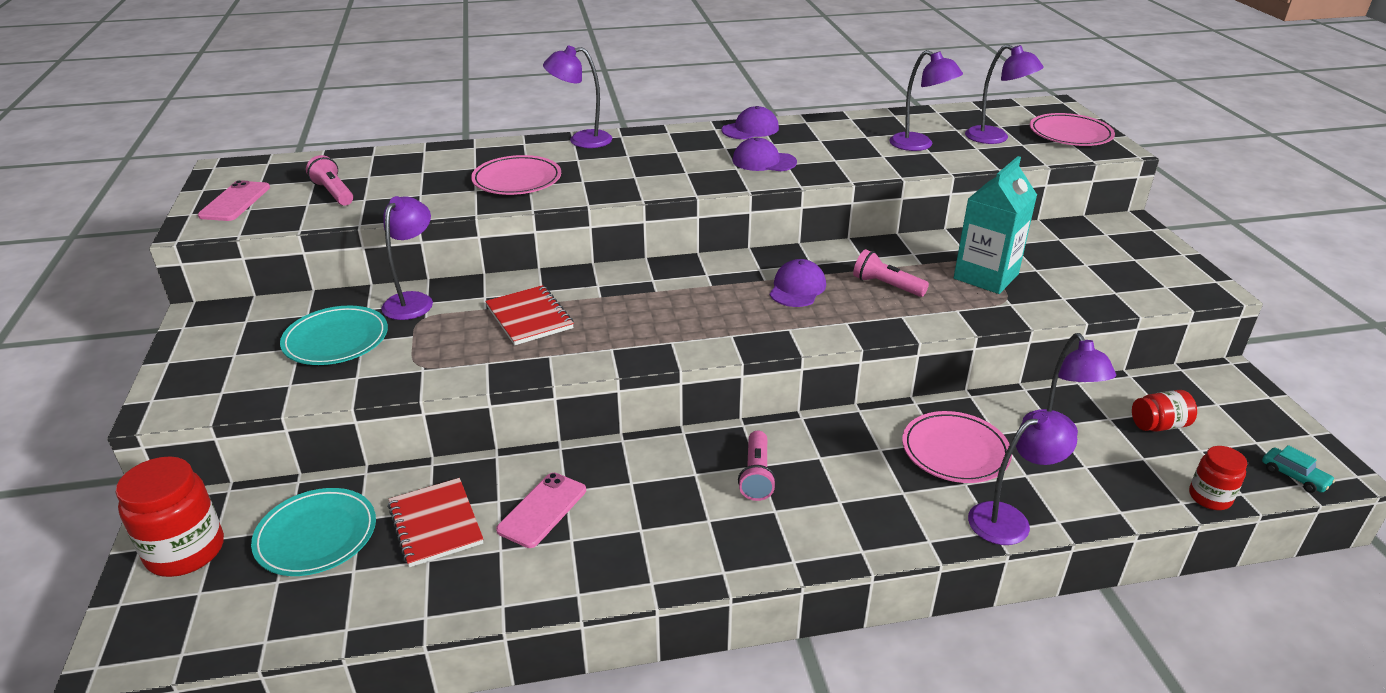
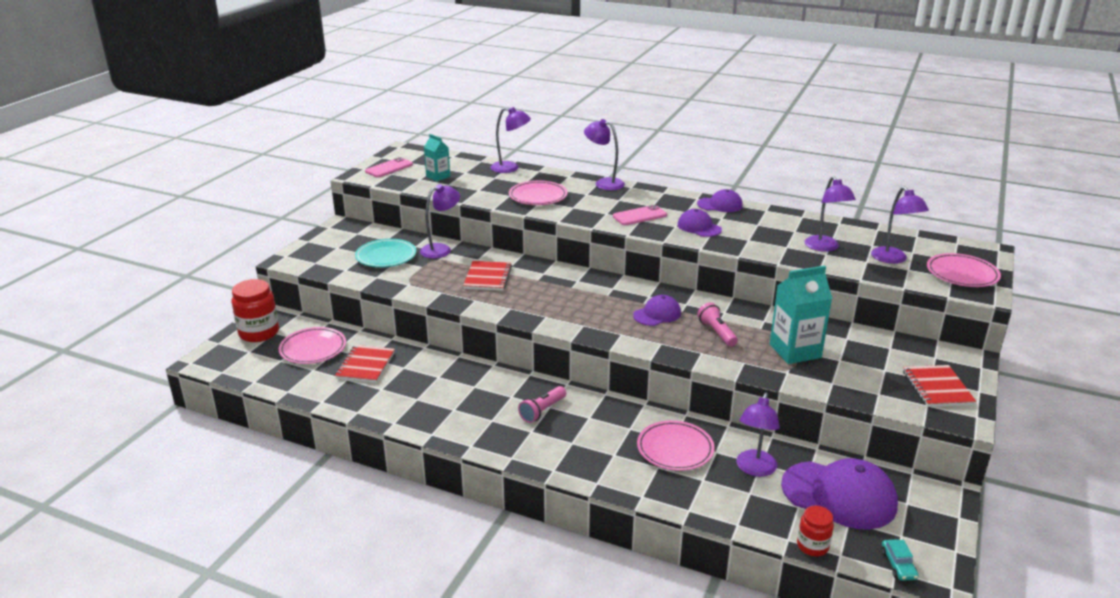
camera: 35 degrees right, 5 degrees down
turquoise plate [251,488,376,576] -> pink plate [279,327,346,364]
pink flashlight [306,155,353,206] -> turquoise carton [424,134,450,181]
pink phone [496,473,586,548] -> pink phone moved to [613,205,667,225]
purple lamp [968,411,1077,545] -> purple lamp moved to [490,107,531,173]
red jar [1132,390,1197,431] -> purple cap [781,458,898,530]
none -> red notebook [903,365,976,407]

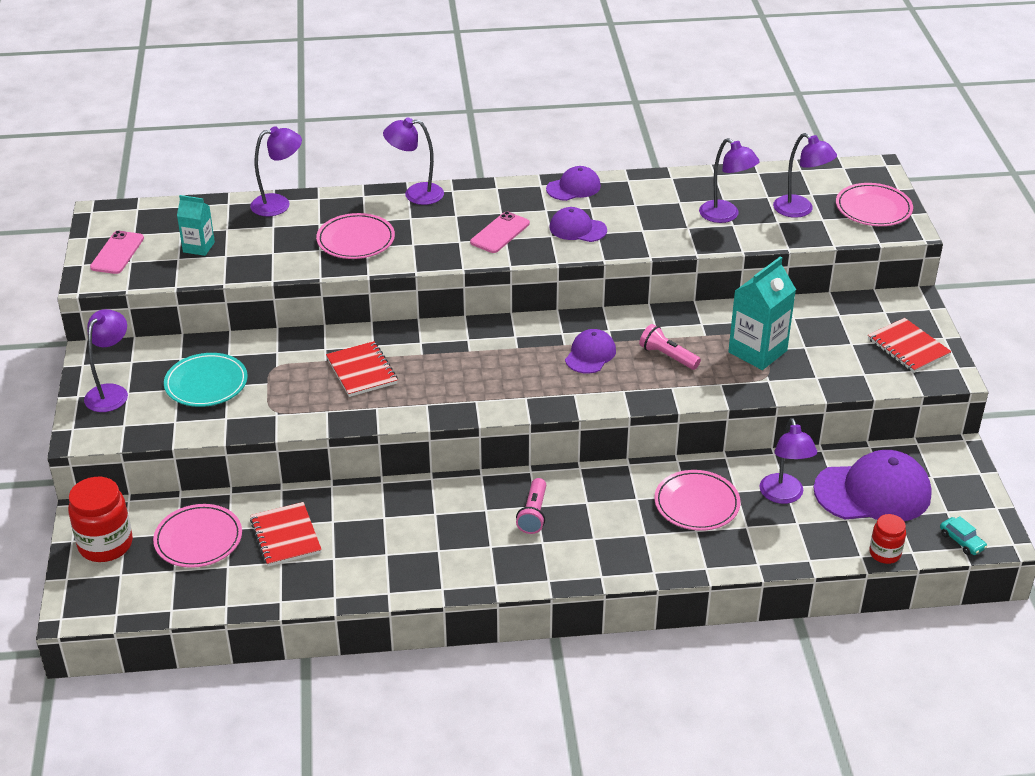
camera: 30 degrees left, 10 degrees up
purple lamp [420,184,460,258] -> purple lamp moved to [84,309,128,412]

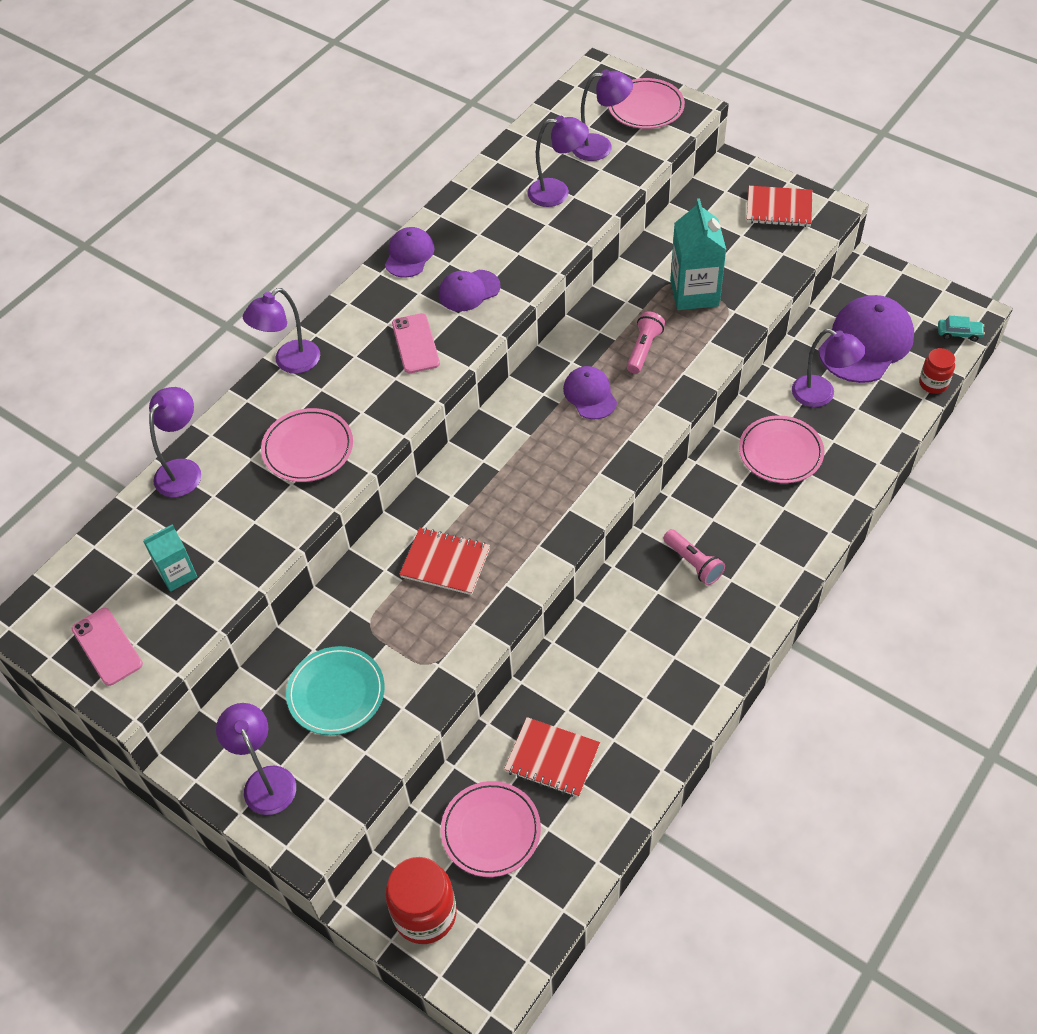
camera: 45 degrees left, 15 degrees up
pink flashlight [639,324,701,370] -> pink flashlight turned 120 degrees clockwise [627,312,665,374]

